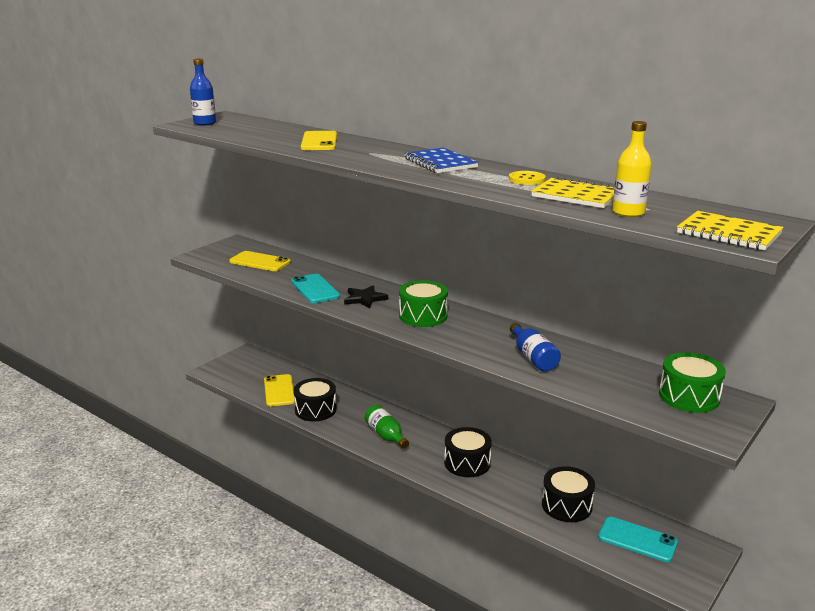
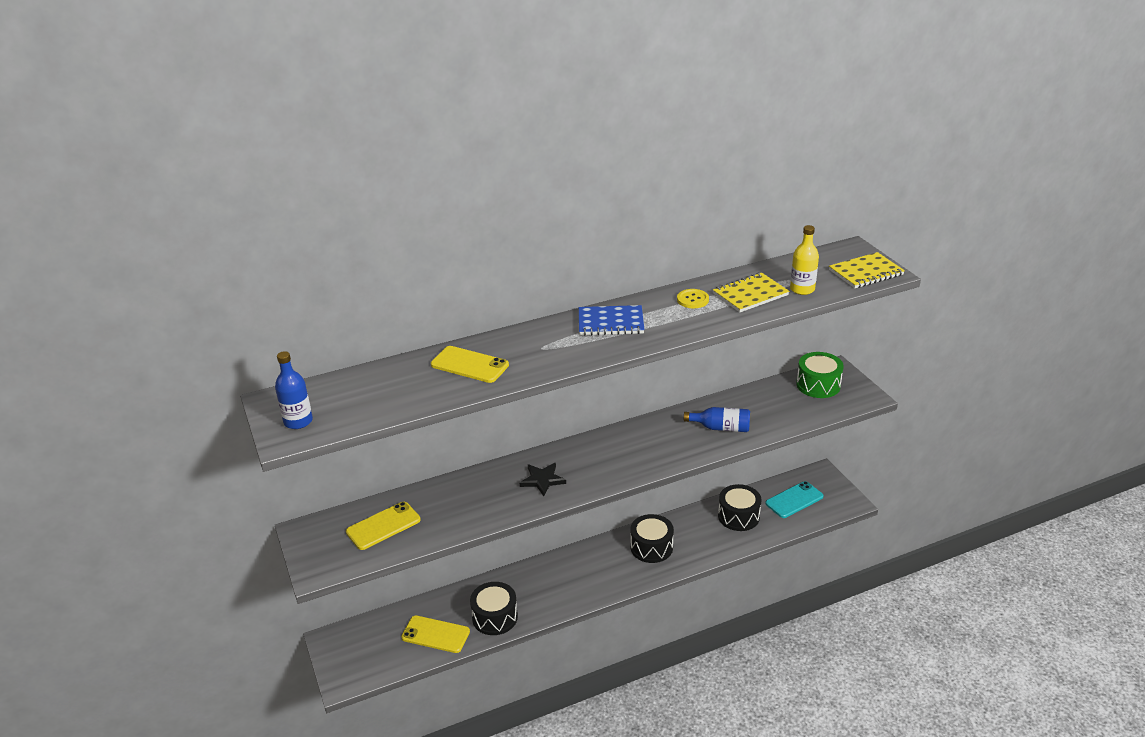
camera: 60 degrees left, 10 degrees up
turquoise phone [291,274,340,303] -> none
green bottle [365,405,409,449] -> none
green drum [399,280,448,327] -> none

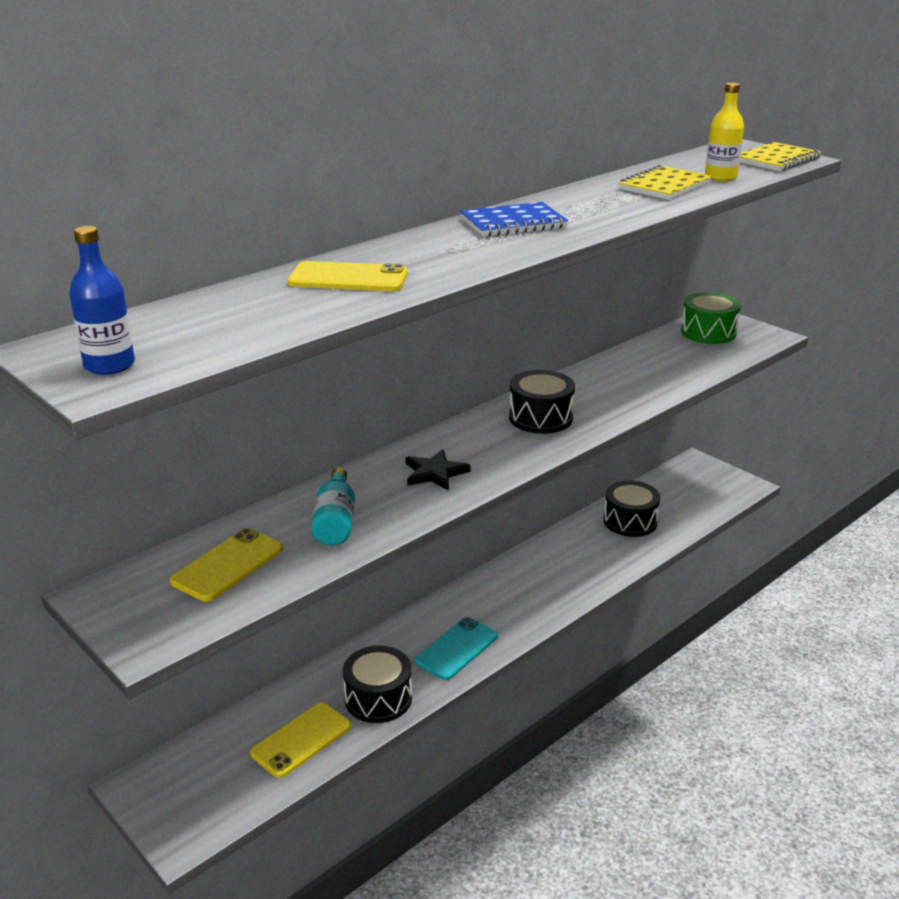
camera: 20 degrees left, 5 degrees down
yellow phone [401,615,470,653] -> yellow phone turned 45 degrees counterclockwise [250,702,351,778]
black drum [630,514,674,563] -> black drum moved to [509,370,575,434]
yellow button [677,289,709,308] -> none
blue bottle [684,407,750,432] -> none
turquoise phone [765,481,824,518] -> turquoise phone moved to [415,617,498,680]
none -> turquoise bottle [311,468,355,545]

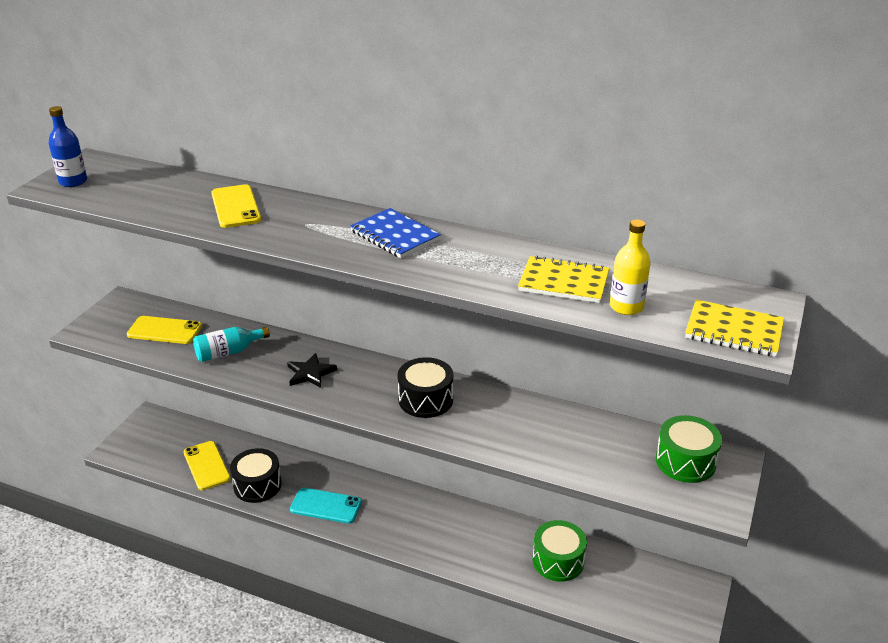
camera: 65 degrees right, 5 degrees up
yellow phone [250,702,351,778] -> yellow phone turned 45 degrees clockwise [184,441,231,490]
black drum [603,481,660,537] -> green drum [532,520,587,581]

